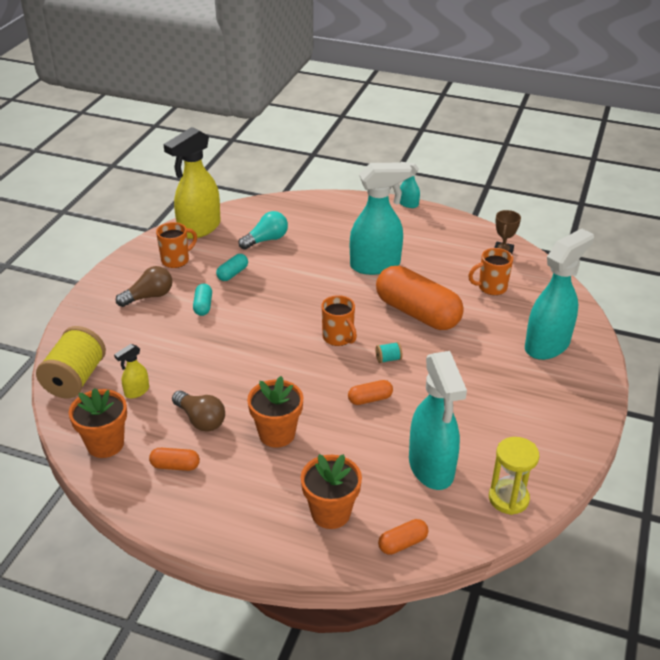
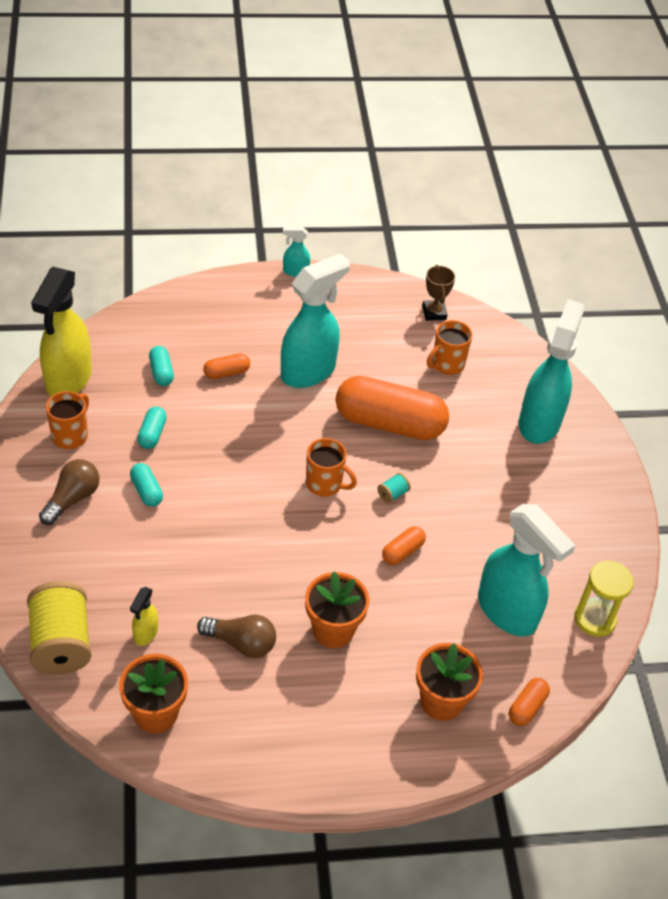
camera: 30 degrees left, 10 degrees up
orange capsule [149,448,200,471] -> orange capsule moved to [203,353,250,379]
turquoise light bulb [238,211,288,250] -> turquoise capsule [149,346,174,386]

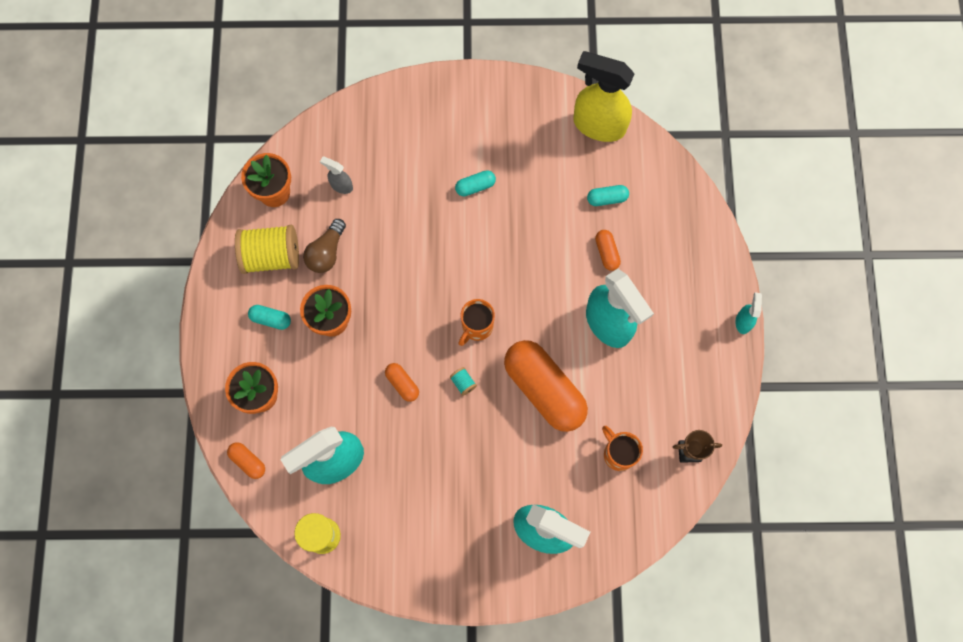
camera: 100 degrees right, 25 degrees up
yellow spool [27,581,91,674] -> yellow spool moved to [235,225,299,274]
brown light bulb [39,459,100,525] -> none
orange mug [46,391,89,449] -> none
yellow spray bottle [130,587,158,646] -> grey spray bottle [320,157,353,194]
turquoise capsule [137,407,167,449] -> turquoise capsule moved to [248,305,291,330]
orange capsule [335,376,449,440] -> orange capsule turned 60 degrees counterclockwise [504,340,588,432]

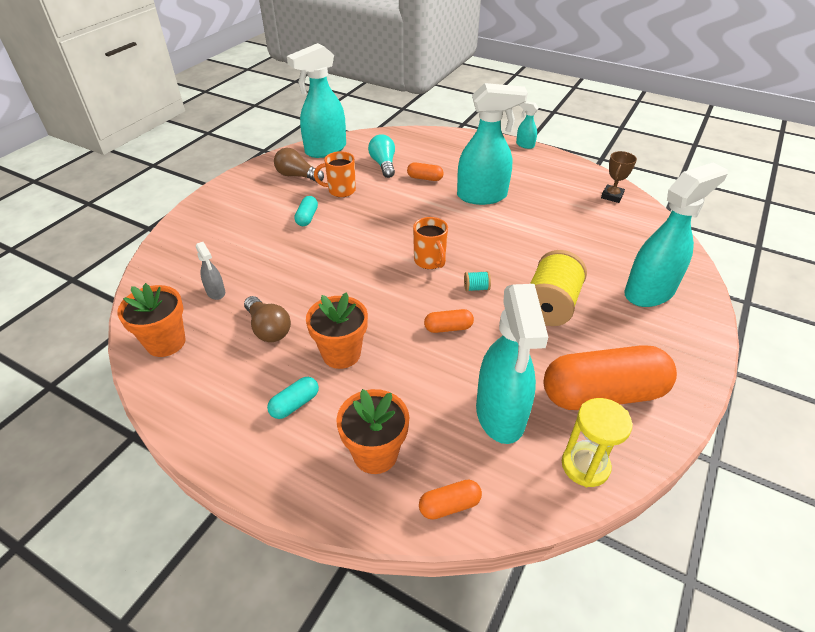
camera: 60 degrees left, 30 degrees down
yellow spool [235,225,299,274] -> yellow spool moved to [530,250,587,326]
grey spray bottle [320,157,353,194] -> grey spray bottle turned 90 degrees counterclockwise [196,242,225,300]
orange capsule [504,340,588,432] -> orange capsule moved to [544,345,677,410]
yellow spray bottle [573,51,634,142] -> turquoise spray bottle [287,43,346,158]
turquoise capsule [587,185,629,206] -> turquoise light bulb [368,134,395,178]
orange mug [602,426,643,471] -> orange mug moved to [314,151,356,197]
none -> brown light bulb [274,148,324,181]

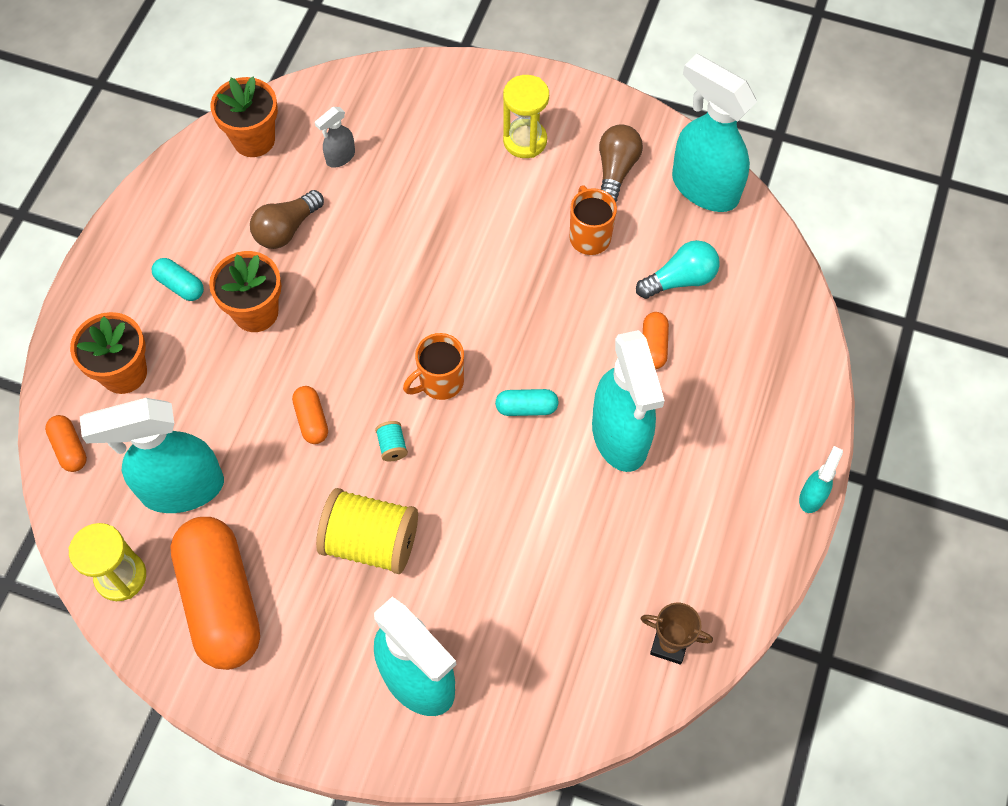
camera: 80 degrees right, 20 degrees up
turquoise capsule [294,196,318,226] -> turquoise capsule moved to [495,389,559,416]
none -> yellow hourglass [503,75,549,158]

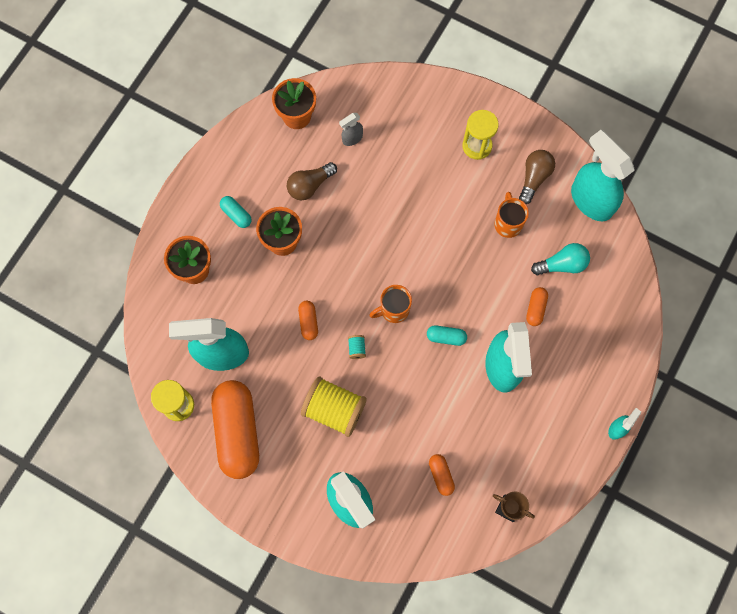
camera: 10 degrees right, 10 degrees up
orange capsule [45,415,87,472] -> orange capsule moved to [429,454,455,496]

